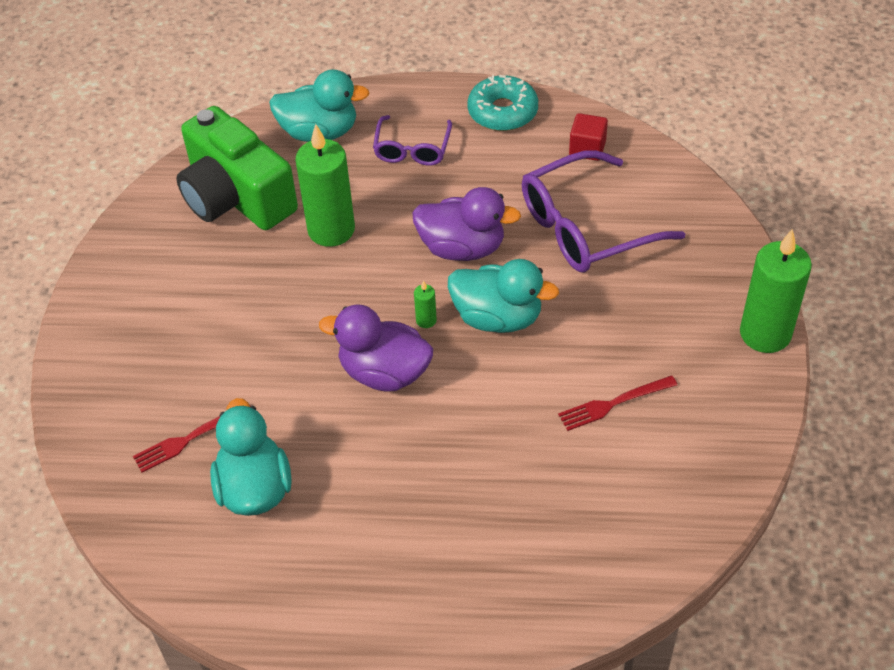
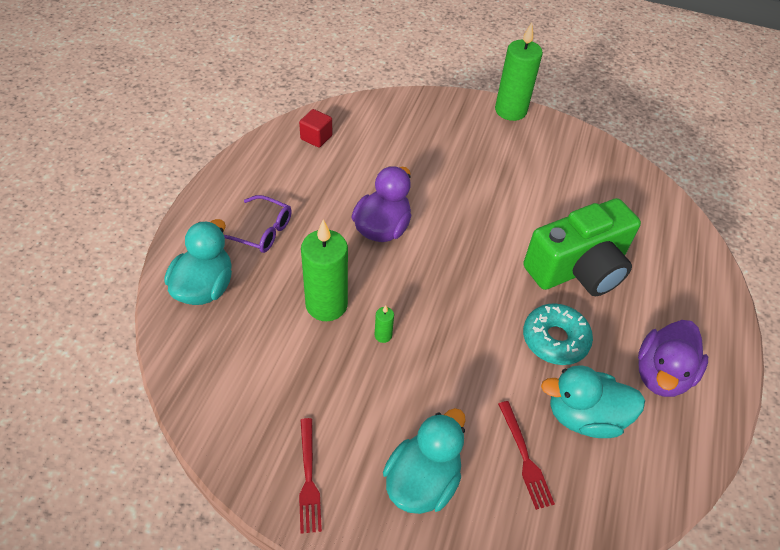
camera: 80 degrees left, 0 degrees up
green camera [176,106,298,230] -> green camera moved to [523,198,641,296]
purple duck [319,304,433,391] -> purple duck moved to [638,320,708,397]
green candle [414,280,437,328] -> green candle moved to [375,305,394,343]
turquoise duck [448,259,559,333] -> turquoise duck moved to [383,408,466,514]
turquoise donut [467,75,538,131] -> turquoise donut moved to [523,303,593,365]
purple glasses [522,150,685,273] -> none
red fork [558,375,677,431] -> red fork moved to [299,418,322,534]

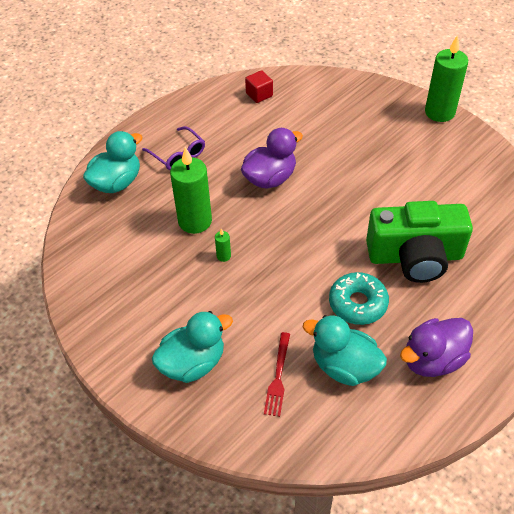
camera: 30 degrees right, 0 degrees up
red fork [299,418,322,534] -> none

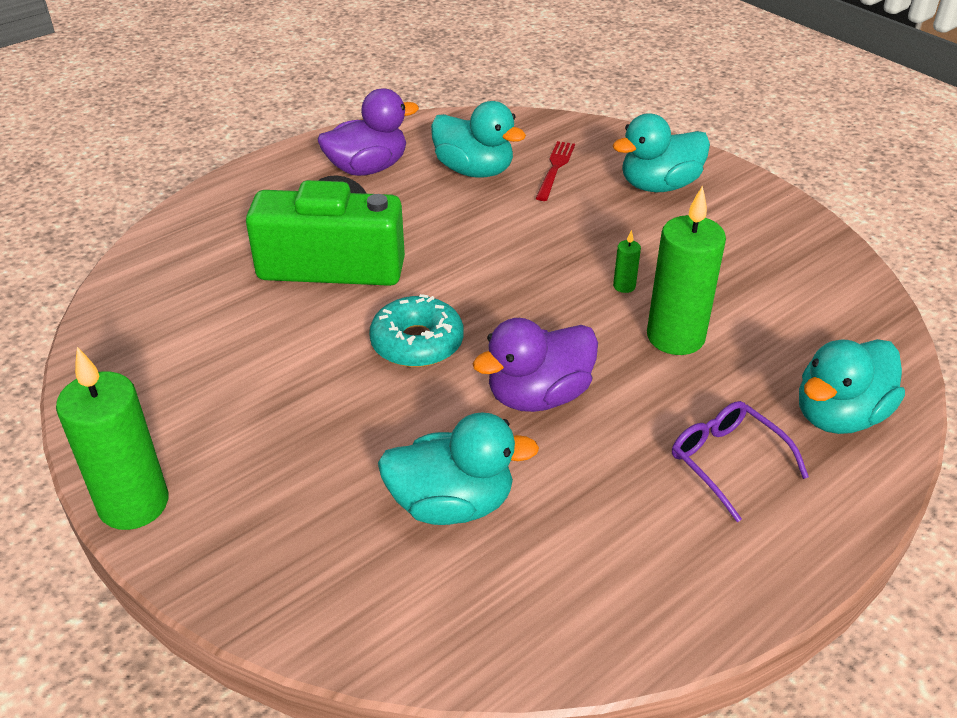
camera: 175 degrees left, 10 degrees down
red cube [245,70,273,103] -> none
turquoise donut [329,272,389,325] -> turquoise donut moved to [369,294,464,367]
none -> turquoise duck [378,412,539,525]

